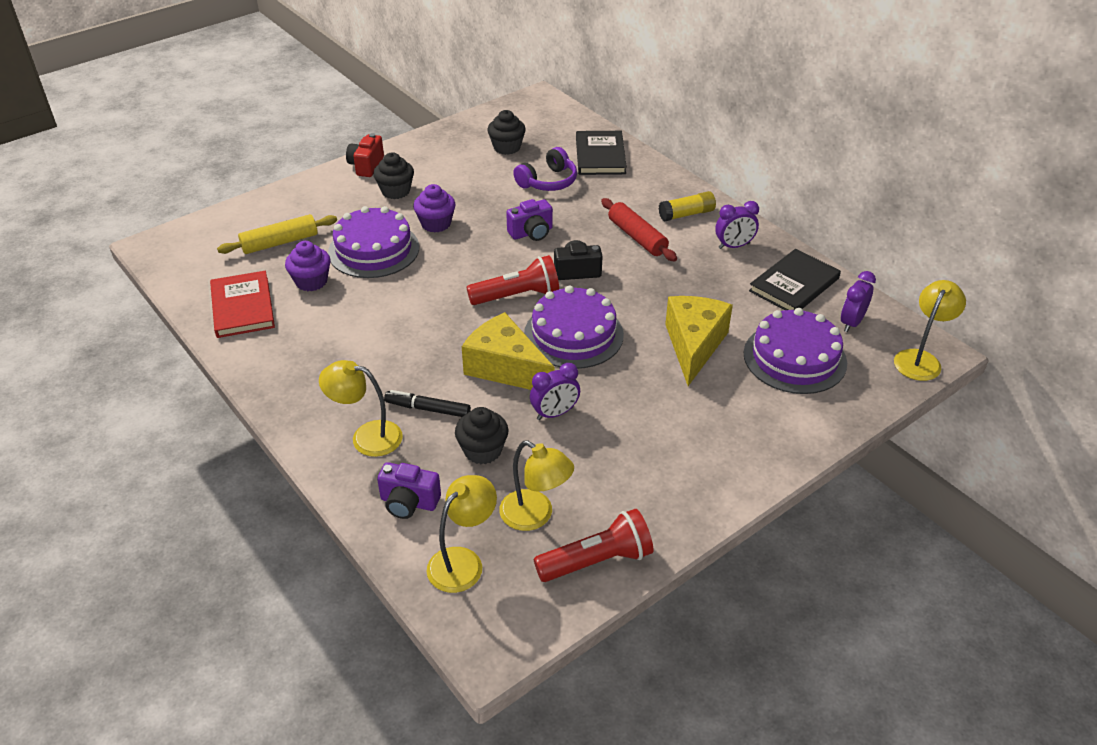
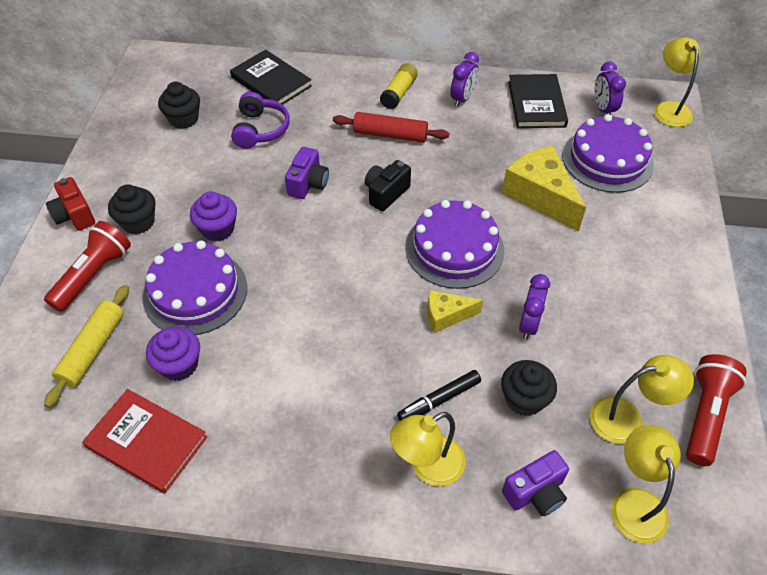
camera: 45 degrees left, 10 degrees up
yellow cheese [462,312,554,390] -> yellow cheese [428,290,483,333], size x0.55
red flashlight [467,255,559,305] -> red flashlight moved to [44,221,131,312]

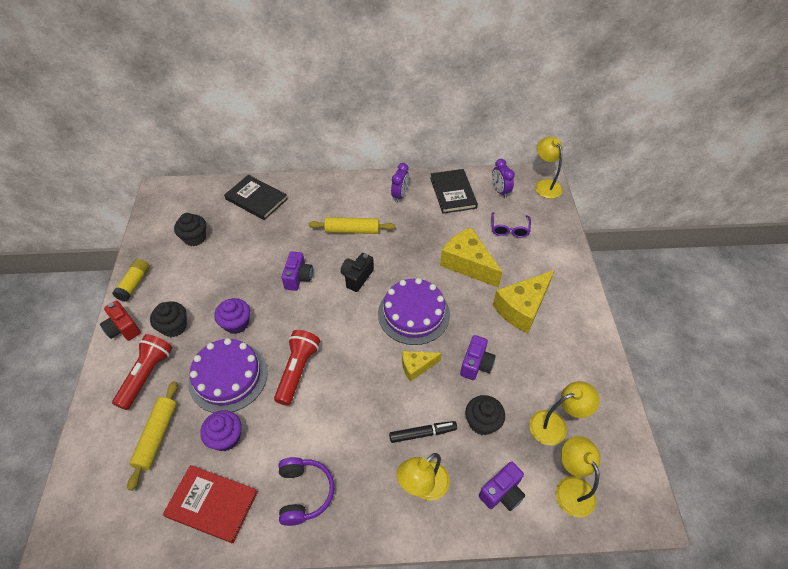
camera: 10 degrees left, 0 degrees up
purple headphones [231,92,290,149] -> purple headphones moved to [279,457,334,526]
red rolling pin [333,112,449,143] -> yellow rolling pin [308,217,396,234]
yellow glue stick [380,63,418,109] -> yellow glue stick moved to [112,259,150,302]
black marker [397,370,481,421] -> black marker turned 150 degrees counterclockwise [389,421,457,443]
purple clock [519,274,550,340] -> purple camera [460,335,496,380]
purple cake [562,114,654,193] -> purple glasses [491,212,531,238]
red flashlight [686,354,747,466] -> red flashlight moved to [274,330,320,406]
none -> yellow cheese [493,270,555,334]

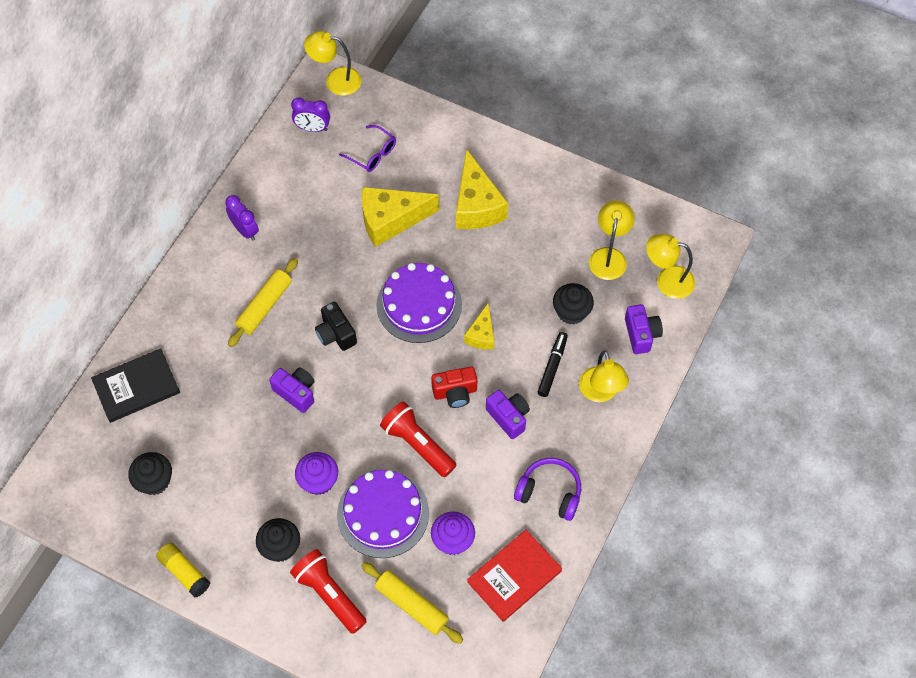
camera: 60 degrees left, 10 degrees up
red camera [100,300,141,341] -> red camera moved to [431,367,477,408]
black book [430,169,478,214] -> none
purple camera [460,335,496,380] -> purple camera moved to [486,390,530,439]

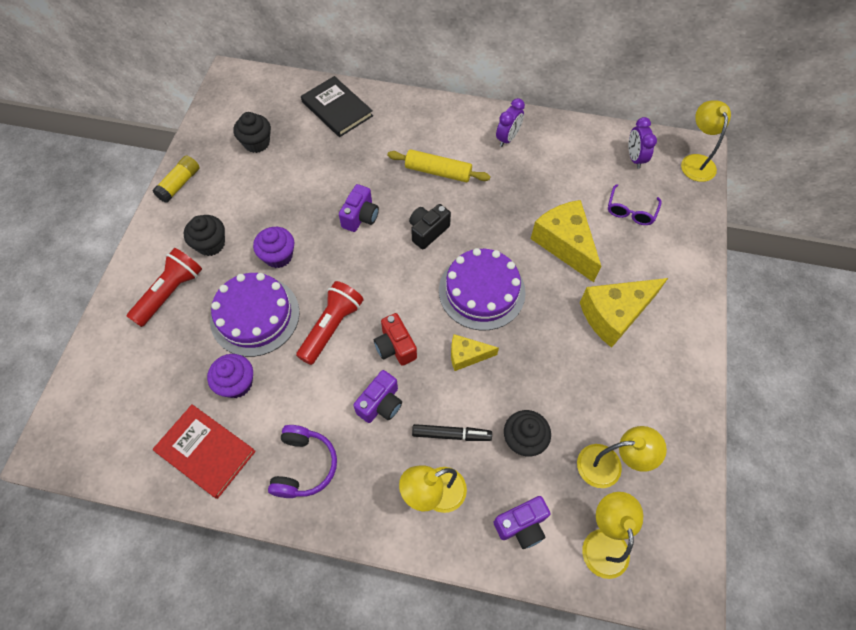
camera: 75 degrees right, 0 degrees up
yellow rolling pin [361,562,463,644] -> none

